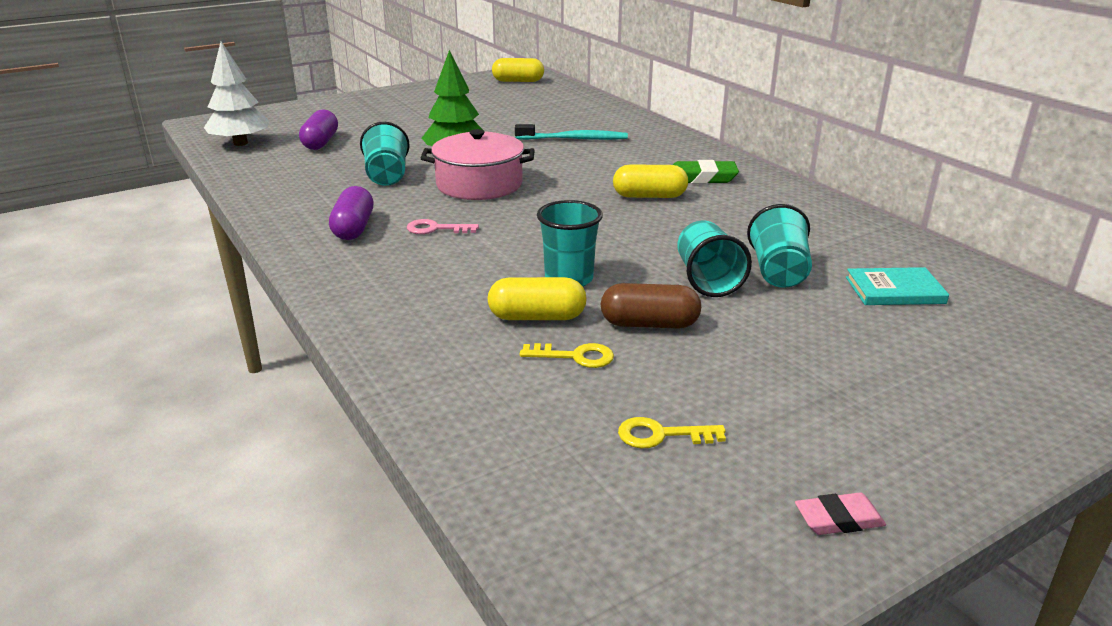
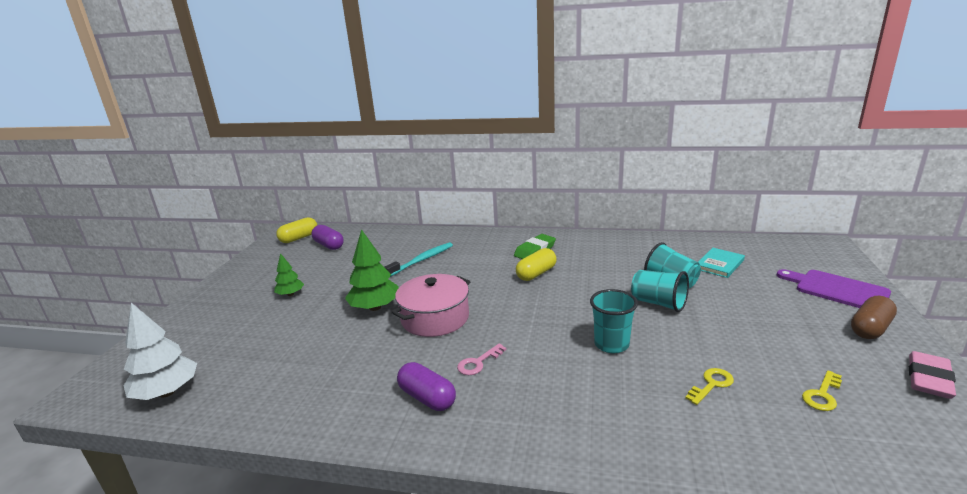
camera: 45 degrees left, 5 degrees down
purple capsule [299,109,338,150] -> purple capsule moved to [312,225,344,250]
turquoise cup [360,122,410,186] -> none
yellow capsule [488,277,587,320] -> none
brown capsule [601,283,701,329] -> brown capsule moved to [851,296,897,339]
pink eraser [795,492,886,535] -> pink eraser [909,351,956,399], size x1.56
none -> green tree [274,253,304,296]
none -> purple cutting board [777,269,891,308]

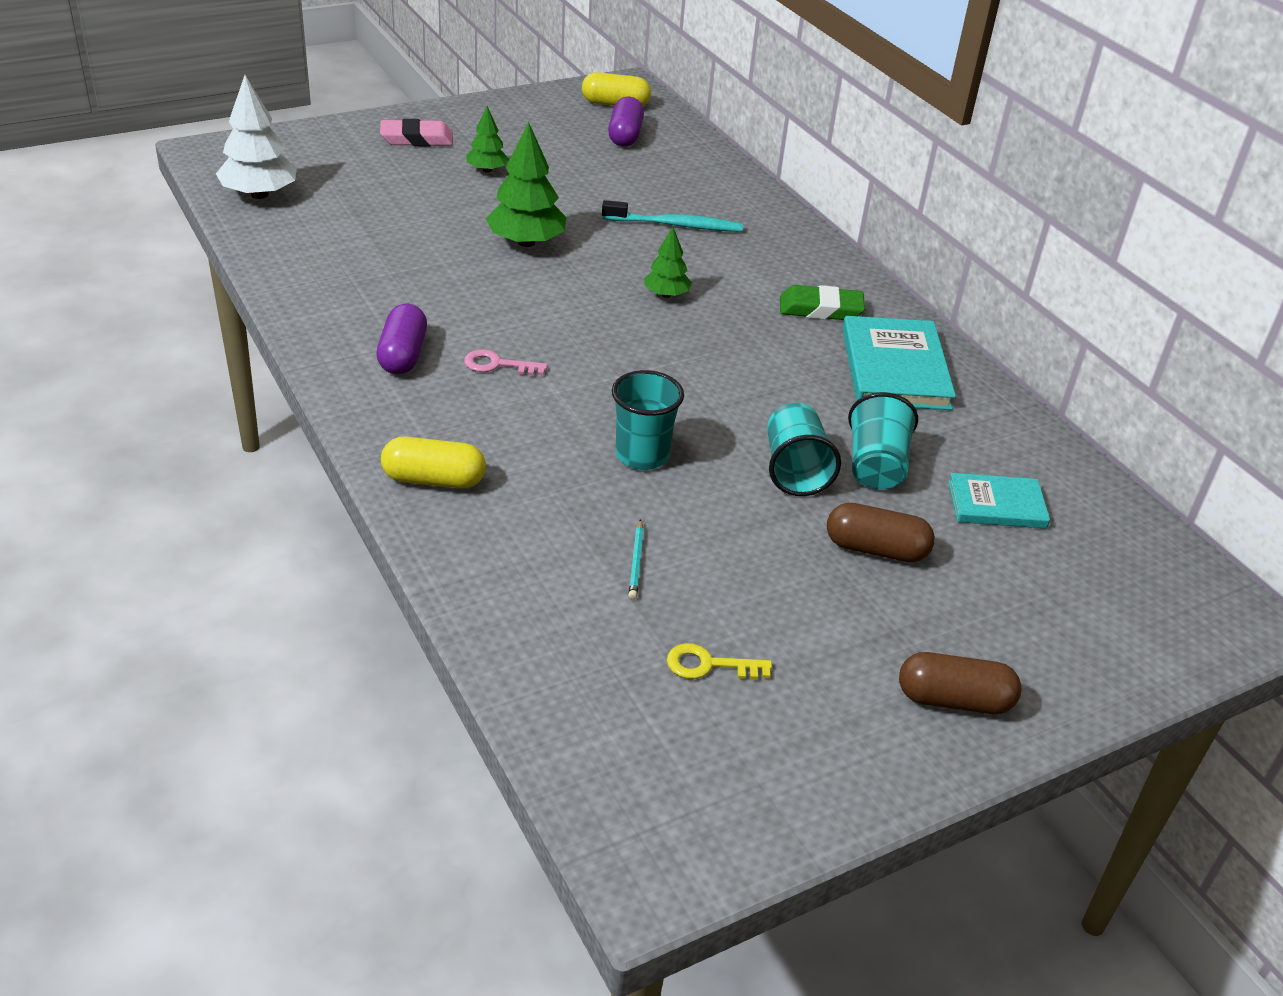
camera: 45 degrees right, 15 degrees up
pink pot [391,274,471,337] -> none
yellow capsule [516,248,557,281] -> yellow capsule moved to [381,437,486,489]
yellow key [685,368,734,405] -> turquoise pencil [629,519,644,600]
purple cutting board [777,269,891,308] -> none
pink eraser [909,351,956,399] -> pink eraser moved to [380,119,453,146]
none -> green tree [644,227,692,298]
none -> brown capsule [827,503,935,562]
none -> turquoise book [842,316,956,410]

